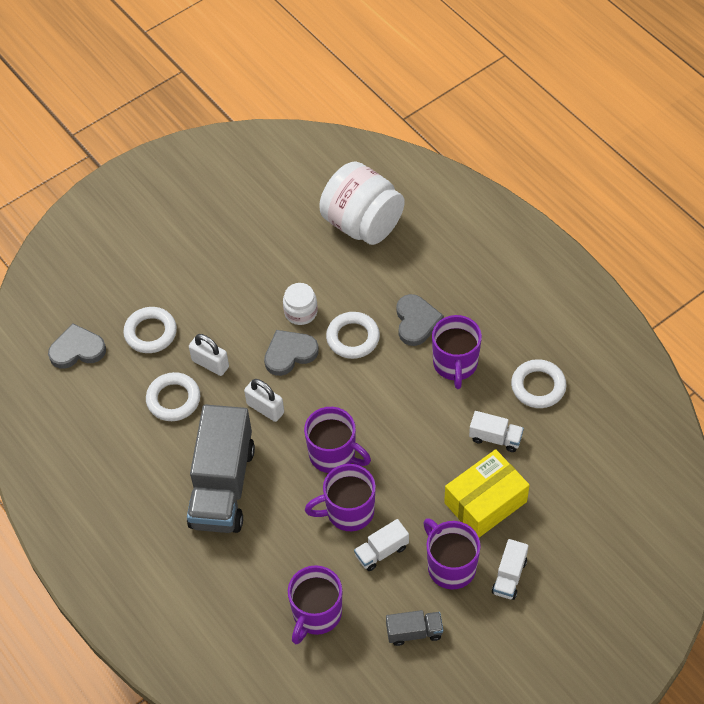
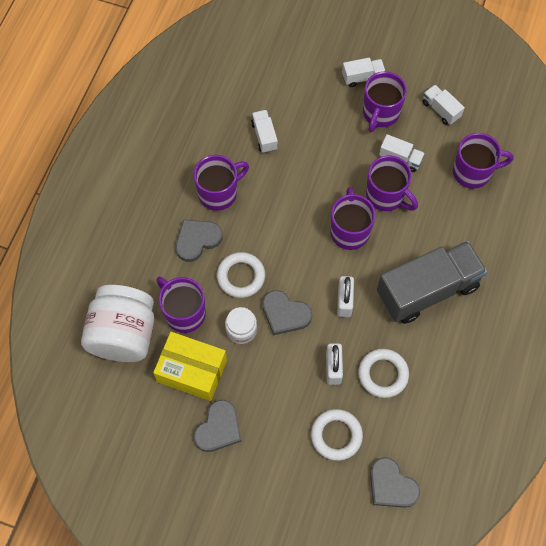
camera: 125 degrees left, 10 degrees up
grey truck [386,610,443,646] -> white truck [423,85,465,125]
yellow box [444,449,530,537] -> yellow box moved to [153,332,227,401]
white ring [511,359,566,408] -> none
none -> purple mug [156,277,206,333]
none -> grey heart [194,400,242,452]

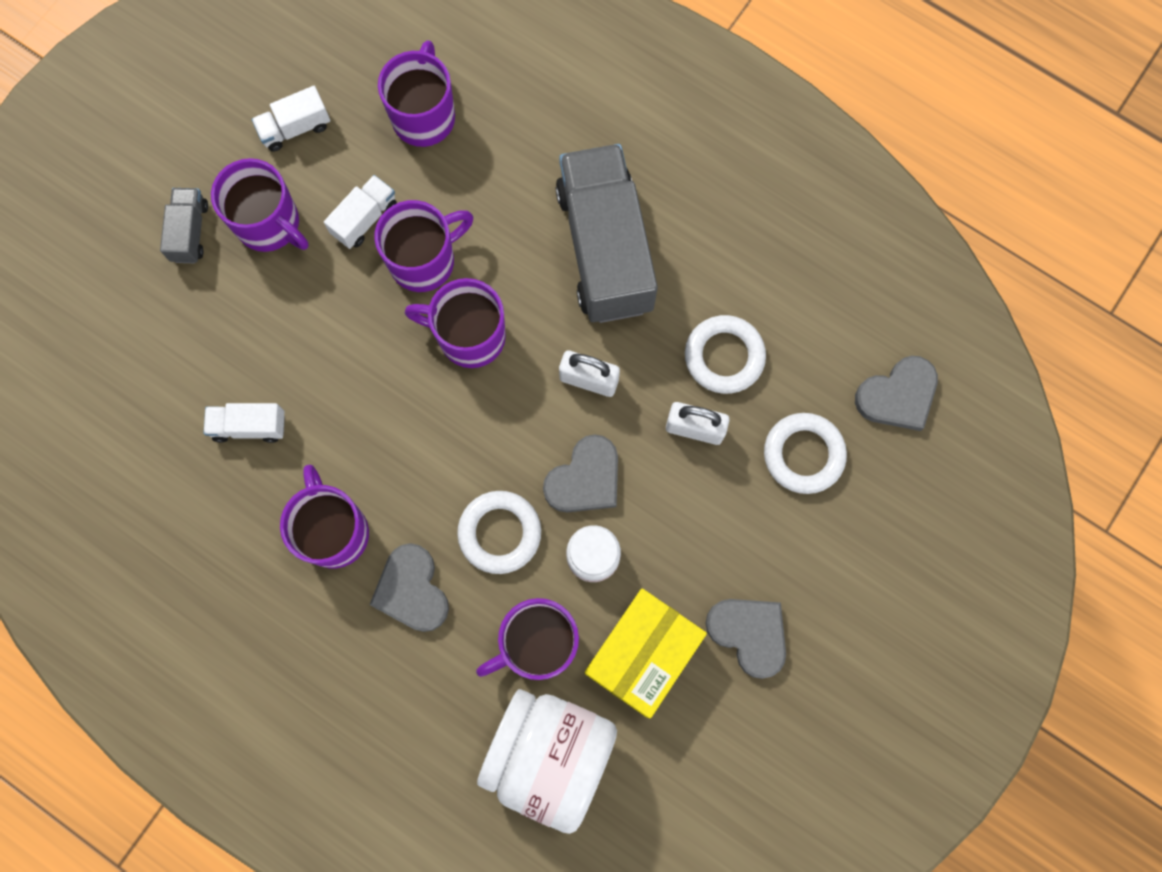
camera: 75 degrees left, 10 degrees up
white truck [342,58,386,87] -> grey truck [160,188,208,263]

